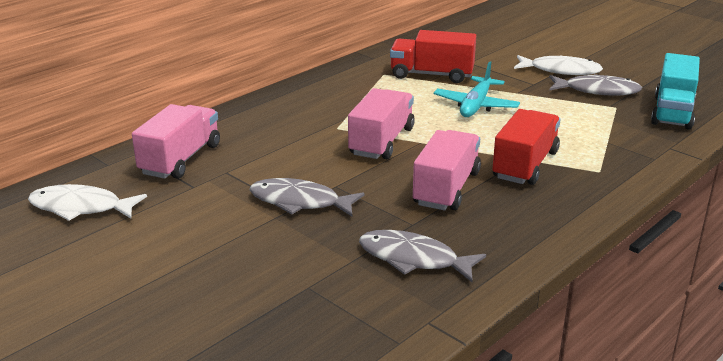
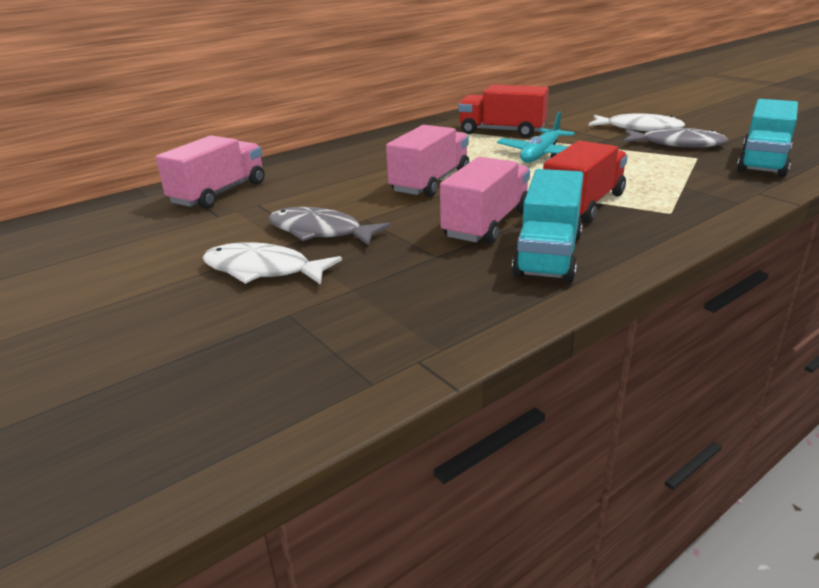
camera: 10 degrees right, 0 degrees up
white fish [28,184,147,221] -> white fish moved to [202,242,342,285]
grey fish [359,230,486,282] -> none
none -> turquoise truck [512,169,583,283]

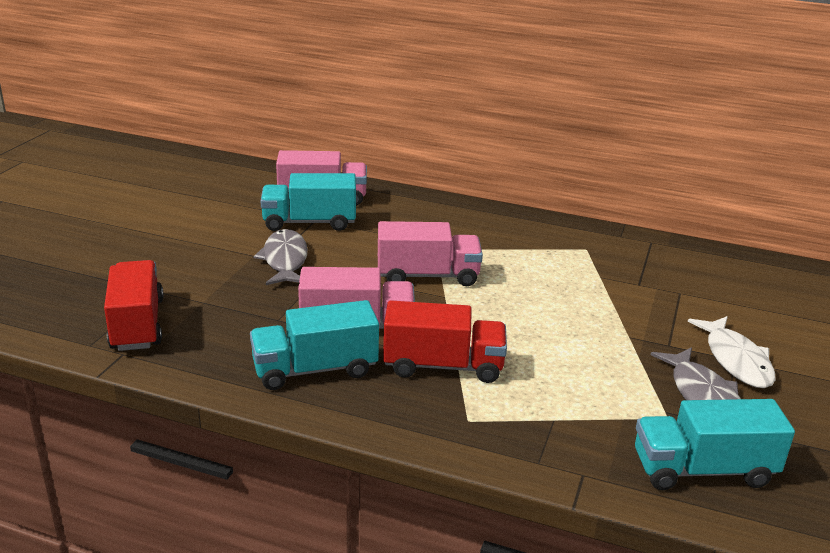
camera: 55 degrees right, 0 degrees up
white fish [202,242,342,285] -> none
red truck [458,85,549,138] -> red truck moved to [104,260,164,351]
turquoise plane [497,112,575,163] -> none
none -> turquoise truck [261,173,356,231]

